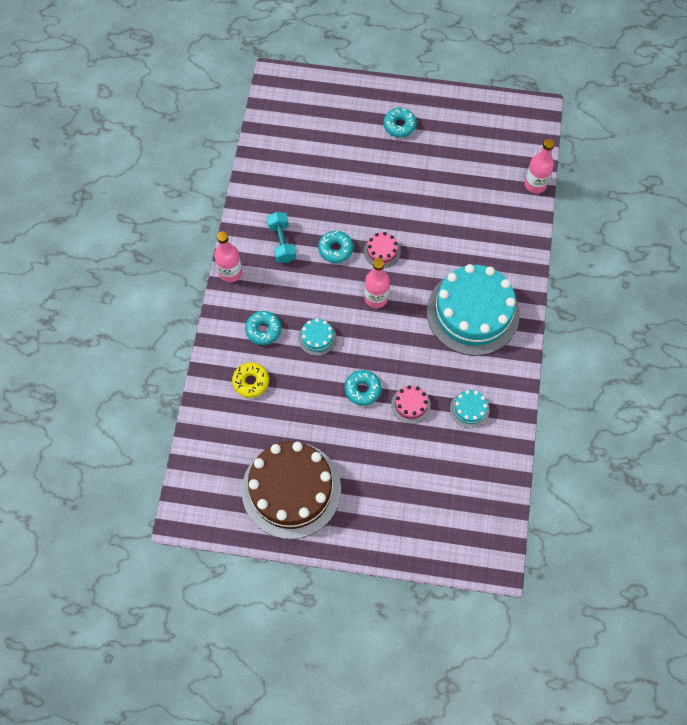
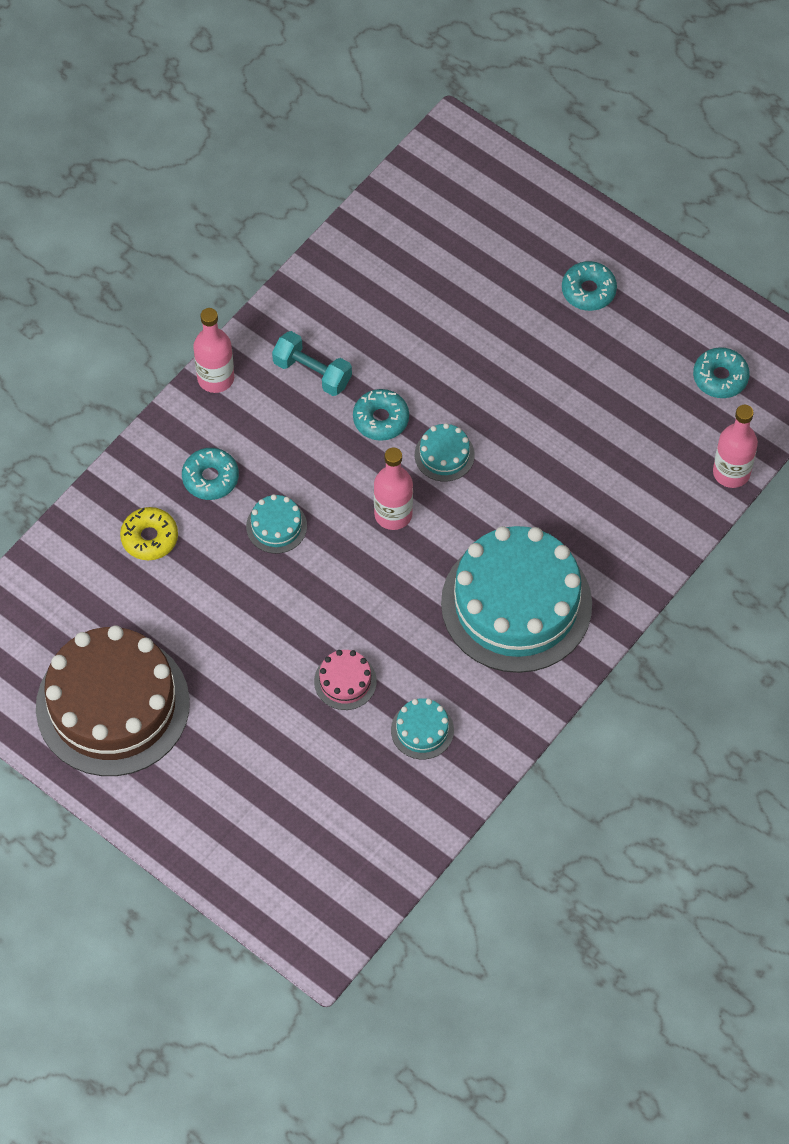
camera: 30 degrees right, 5 degrees down
turquoise dumbbell [267,212,296,263] -> turquoise dumbbell turned 75 degrees counterclockwise [272,331,352,396]
turquoise donut [345,370,382,406] -> turquoise donut moved to [693,347,750,398]
pink cake [364,232,401,268] -> turquoise cake [415,423,475,482]

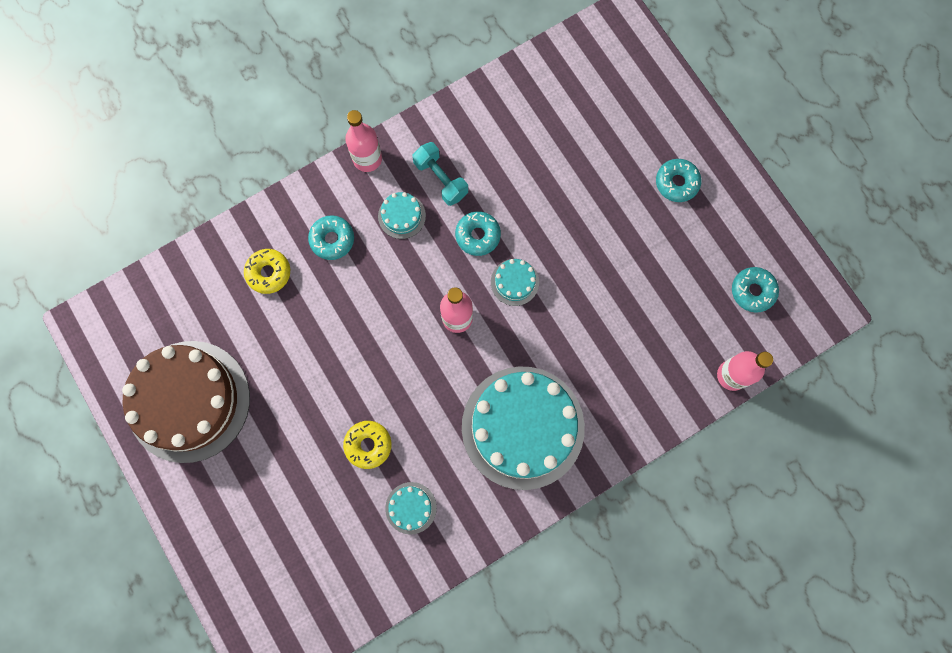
camera: 20 degrees right, 15 degrees up
turquoise cake [246,494,307,554] -> turquoise cake moved to [378,192,426,239]
pink cake [314,650,377,710] -> yellow donut [343,421,392,469]

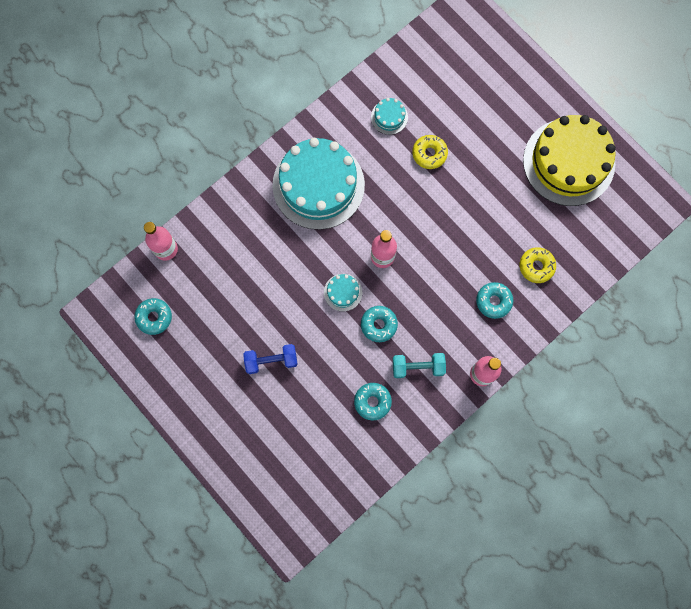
camera: 170 degrees right, 0 degrees up
brown cake [122,341,250,463] -> yellow cake [523,115,616,206]
turquoise cake [378,192,426,239] -> none
turquoise dumbbell [412,142,468,206] -> turquoise dumbbell turned 45 degrees counterclockwise [393,353,446,378]
turquoise donut [656,159,702,202] -> turquoise donut moved to [354,383,392,421]
none -> blue dumbbell [243,344,298,374]

